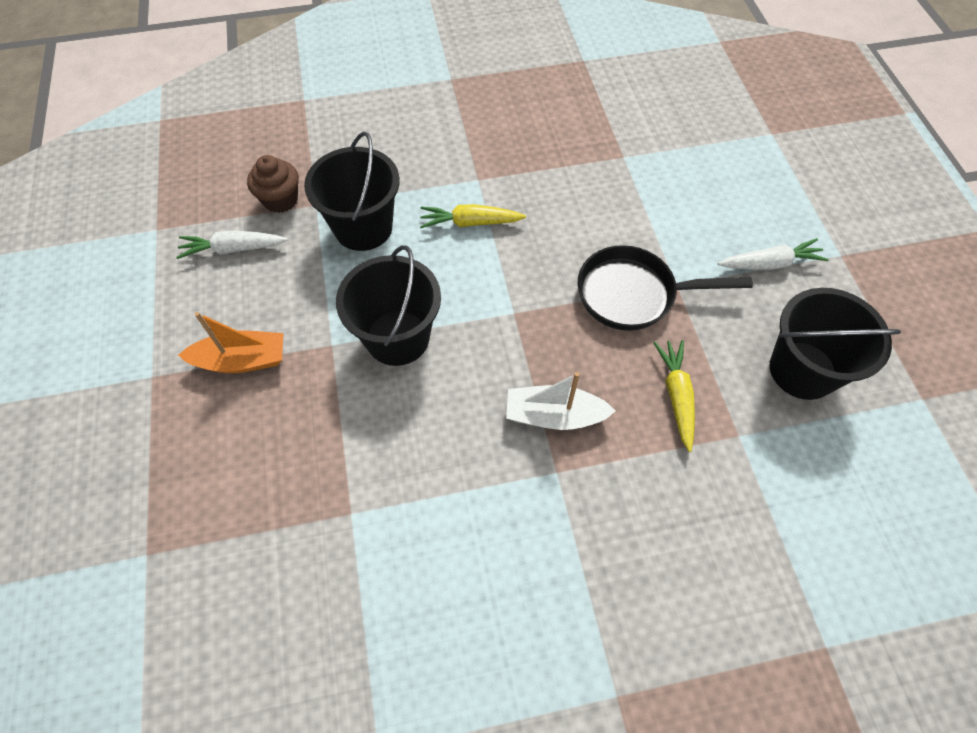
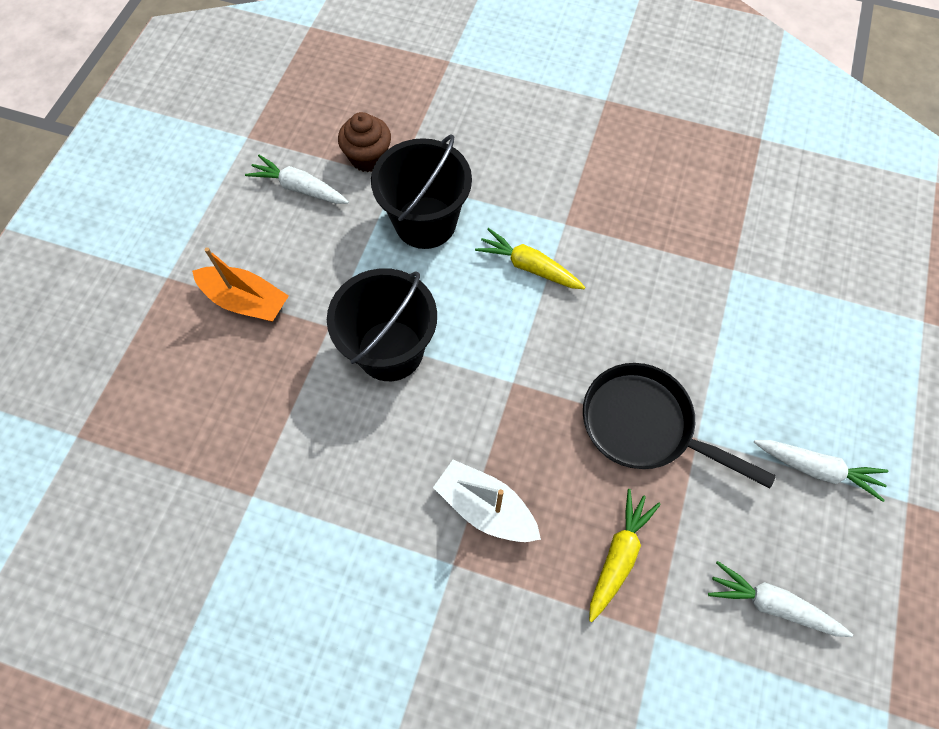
camera: 30 degrees right, 5 degrees up
black bucket [770,288,901,400] -> white carrot [708,561,853,637]

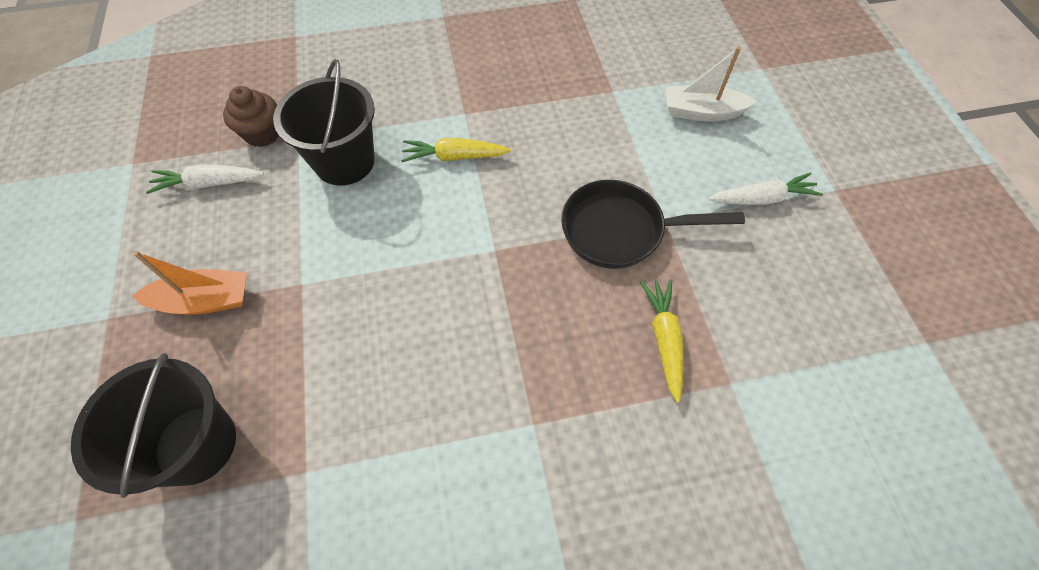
camera: 30 degrees left, 5 degrees down
black bucket [327,268,437,381] -> black bucket moved to [71,353,236,498]
white boat [433,460,541,542] -> white boat moved to [666,47,757,122]
white carrot [708,561,853,637] -> none

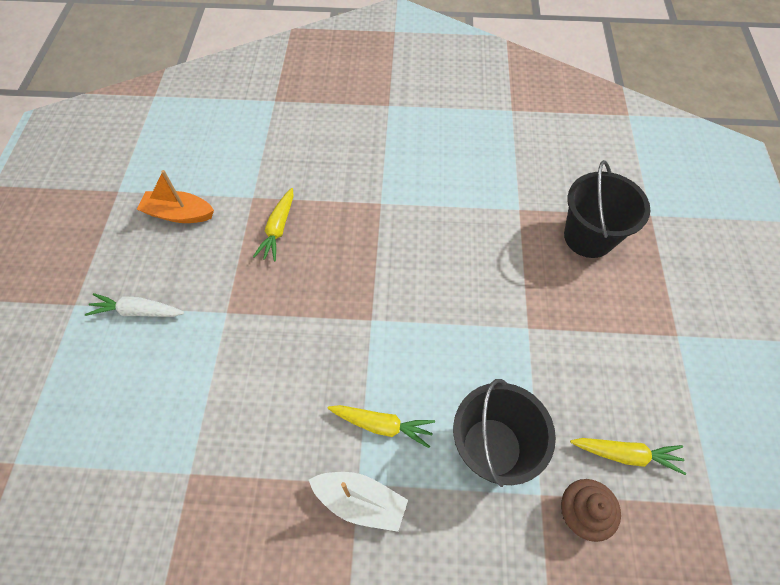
camera: 165 degrees left, 0 degrees up
orange boat [132,251,247,315] -> orange boat moved to [137,170,214,223]
white carrot [146,164,264,194] -> yellow carrot [570,438,686,475]
black pan [561,180,745,269] -> none
white boat [666,47,757,122] -> white boat moved to [309,472,408,532]

